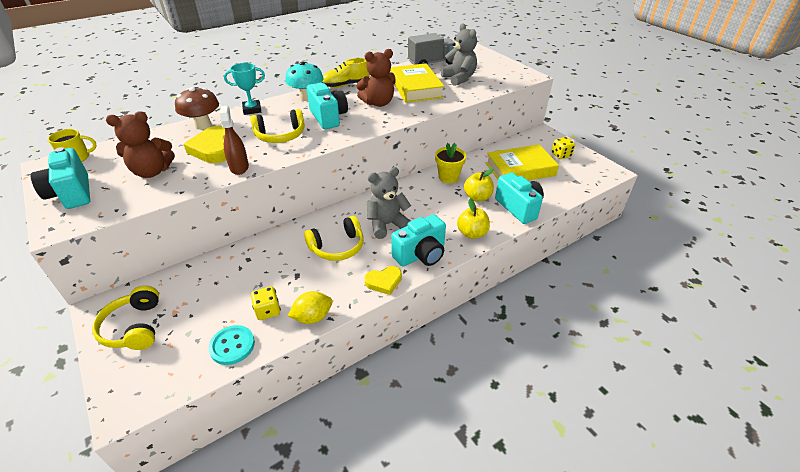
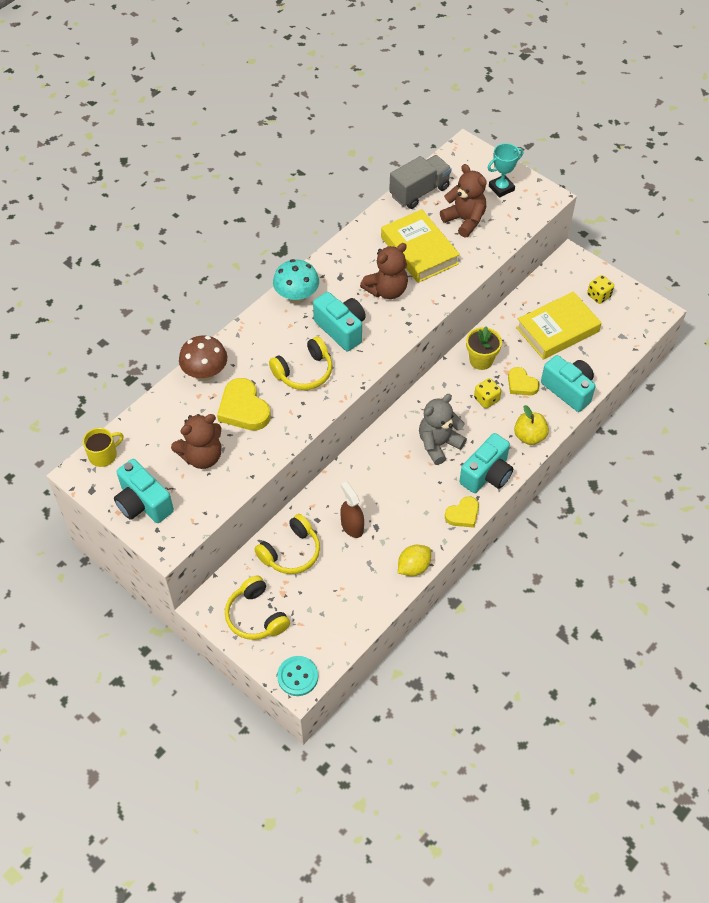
camera: 15 degrees left, 15 degrees up
turquoise button [209,325,255,365] -> turquoise button moved to [277,656,318,696]
brown spray bottle [220,105,249,175] -> brown spray bottle moved to [340,481,364,538]
turquoise trophy [224,63,265,115] -> turquoise trophy moved to [487,143,523,198]
yellow dice [251,286,281,320] -> yellow dice moved to [474,378,501,408]
yellow headphones [304,216,364,261] -> yellow headphones moved to [254,514,320,574]
yellow shoe [321,58,370,88] -> none
grey teddy bear [441,23,477,86] -> brown teddy bear [440,164,487,238]
yellow apple [464,169,494,202] -> yellow heart [508,367,540,395]

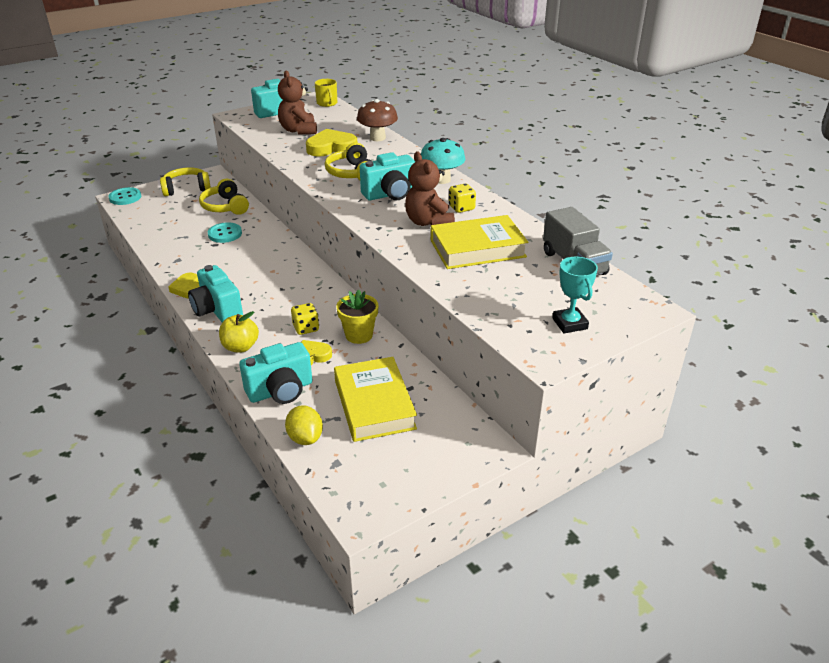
camera: 105 degrees right, 20 degrees down
brown spray bottle [340,481,364,538] -> turquoise button [208,222,242,243]
yellow lemon [398,545,431,576] -> yellow lemon moved to [285,405,323,445]
grey teddy bear [419,394,467,465] -> none
brown teddy bear [440,164,487,238] -> none
yellow dice [587,275,614,304] -> yellow dice moved to [449,184,476,213]

